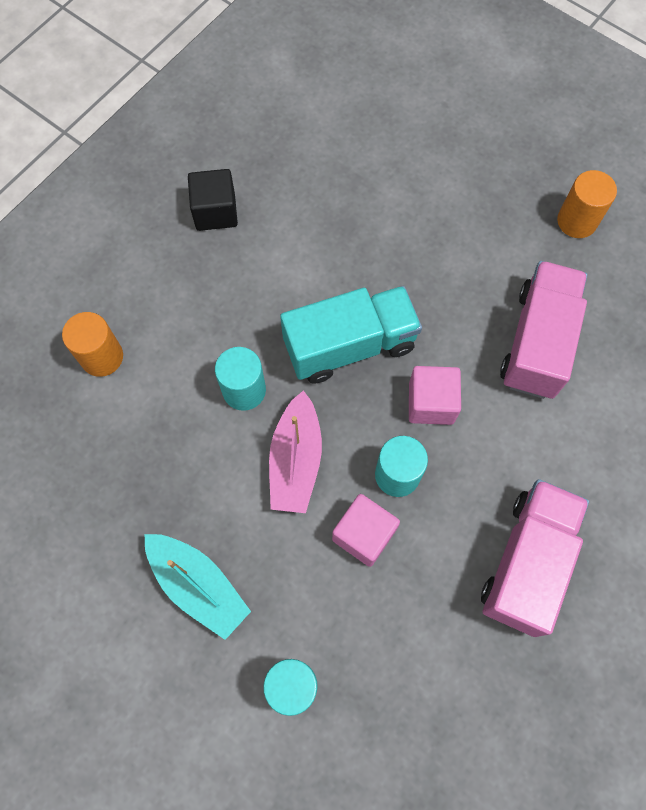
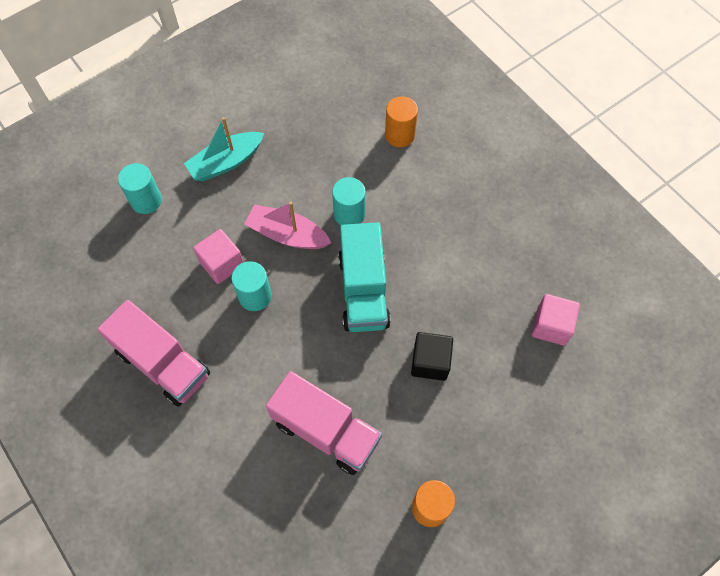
camera: 105 degrees right, 5 degrees down
black cube [188,169,238,231] -> black cube moved to [411,332,453,381]
pink cube [409,366,461,425] -> pink cube moved to [532,294,580,346]

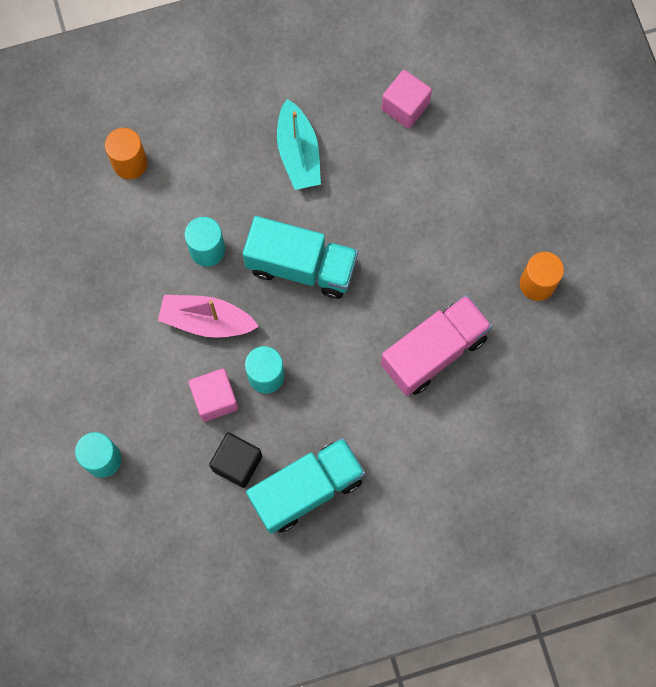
camera: 70 degrees left, 10 degrees up
pink truck [98,300,210,407] -> turquoise truck [246,438,365,534]
turquoise boat [184,117,264,181] -> turquoise boat moved to [277,99,321,190]
pink boat [245,201,331,249] -> pink boat turned 60 degrees clockwise [158,295,259,338]
black cube [411,332,453,381] -> black cube moved to [209,432,262,488]

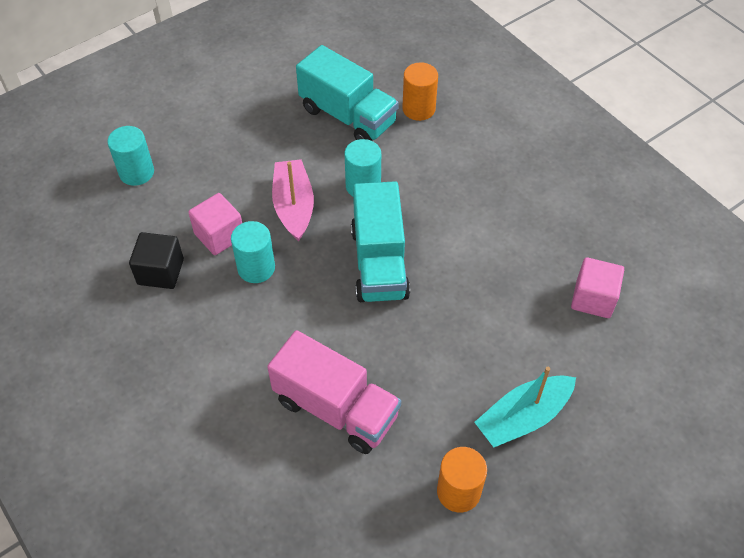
camera: 70 degrees right, 20 degrees down
turquoise truck [246,438,365,534] -> turquoise truck moved to [296,45,399,141]
turquoise boat [277,99,321,190] -> turquoise boat moved to [474,367,576,447]

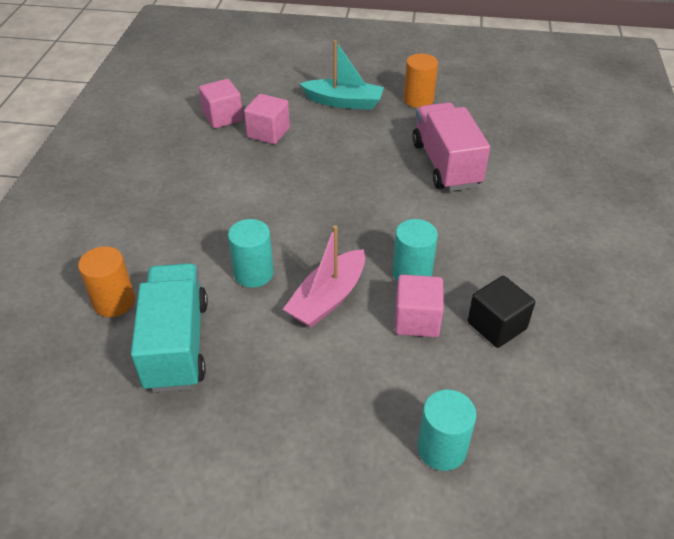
camera: 135 degrees left, 10 degrees down
turquoise truck [351,181,410,302] -> none
none -> pink cube [244,94,290,144]

